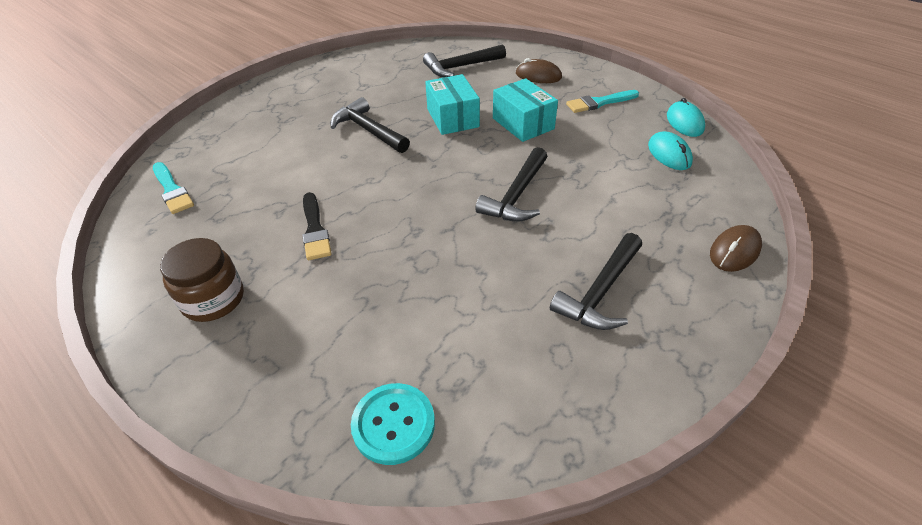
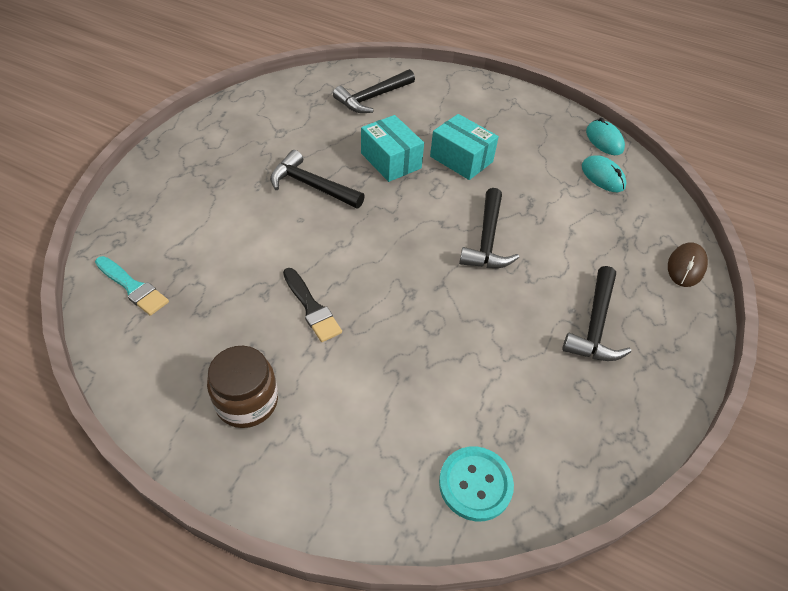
camera: 20 degrees left, 5 degrees up
brown mouse [516,58,562,83] -> none
turquoise brush [566,90,639,113] -> none

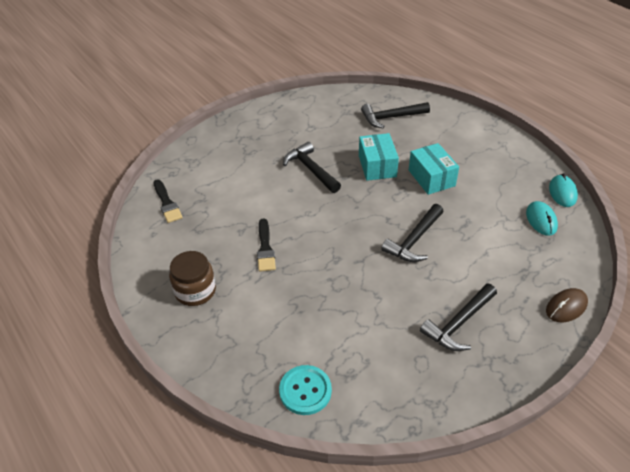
camera: 30 degrees right, 5 degrees down
turquoise brush [95,256,169,316] -> black brush [154,179,183,223]

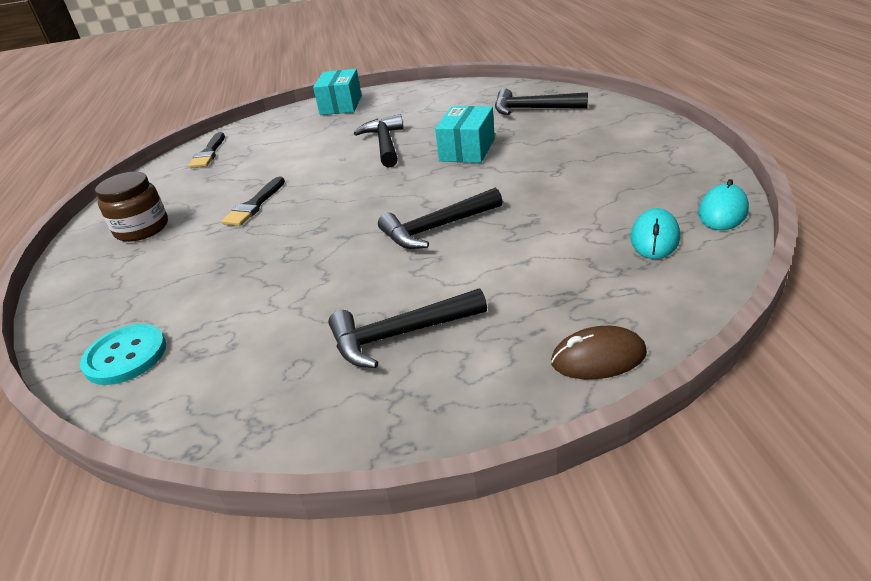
camera: 30 degrees right, 10 degrees down
turquoise box [409,143,459,195] -> turquoise box moved to [313,69,362,115]

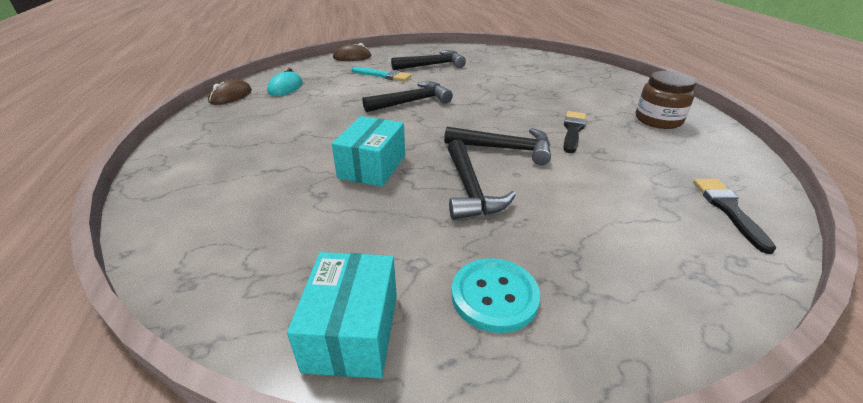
camera: 175 degrees right, 0 degrees up
turquoise button [80,324,166,385] -> turquoise button moved to [451,258,540,333]
turquoise box [313,69,362,115] -> turquoise box moved to [287,252,397,379]
black hammer [495,88,588,115] -> black hammer moved to [444,127,551,165]
turquoise mouse [698,179,749,230] -> brown mouse [208,79,252,105]
none -> turquoise brush [352,67,412,82]

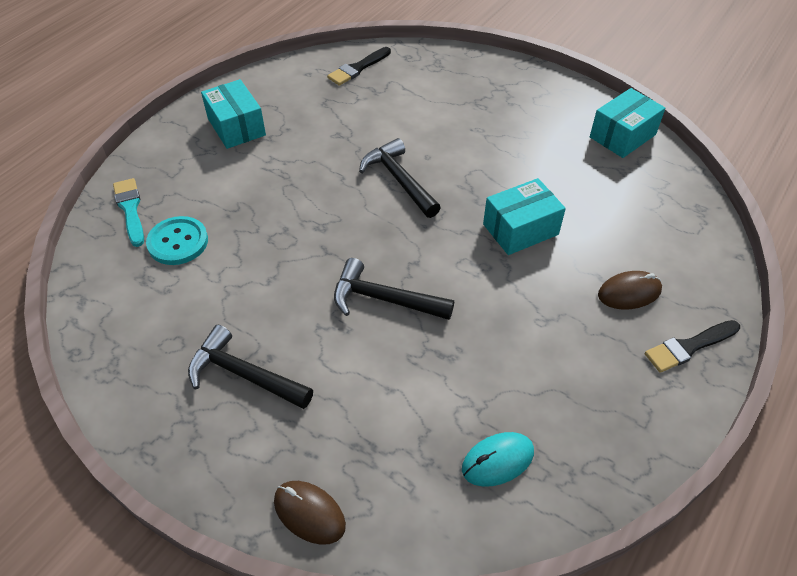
camera: 135 degrees left, 15 degrees up
brown mouse [208,79,252,105] -> brown mouse moved to [598,271,662,310]
turquoise brush [352,67,412,82] -> turquoise brush moved to [113,178,144,247]
black hammer [448,139,516,220] -> none
turquoise button [451,258,540,333] -> turquoise button moved to [146,216,208,265]
black brush [563,111,586,153] -> black brush moved to [645,320,740,373]
brown jar [636,71,696,129] -> turquoise box [201,79,266,149]

